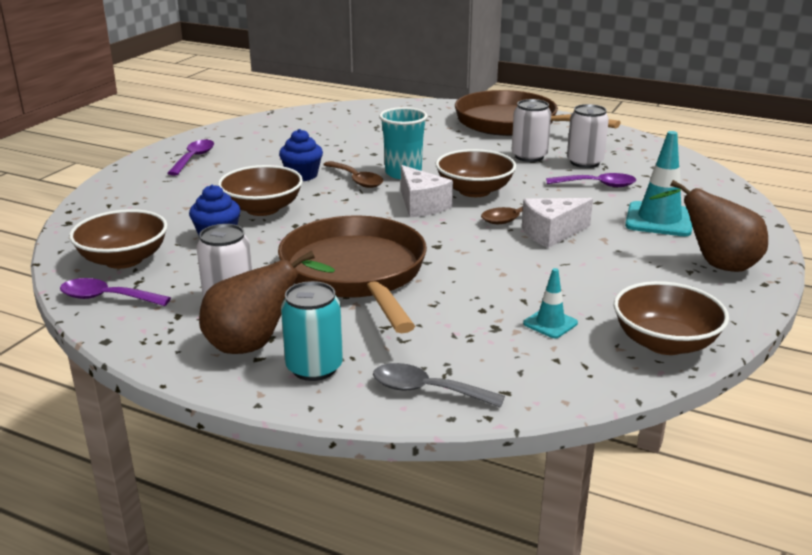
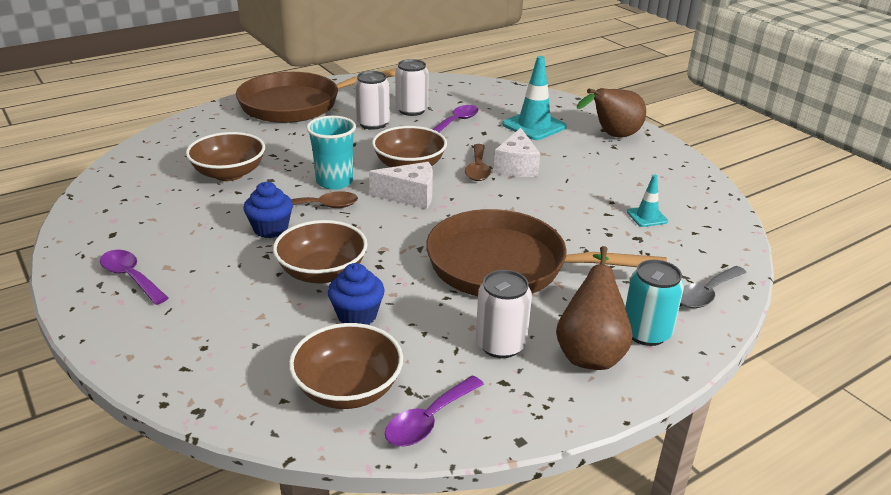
camera: 60 degrees left, 5 degrees up
brown bowl [614,281,729,355] -> brown bowl moved to [186,132,265,181]

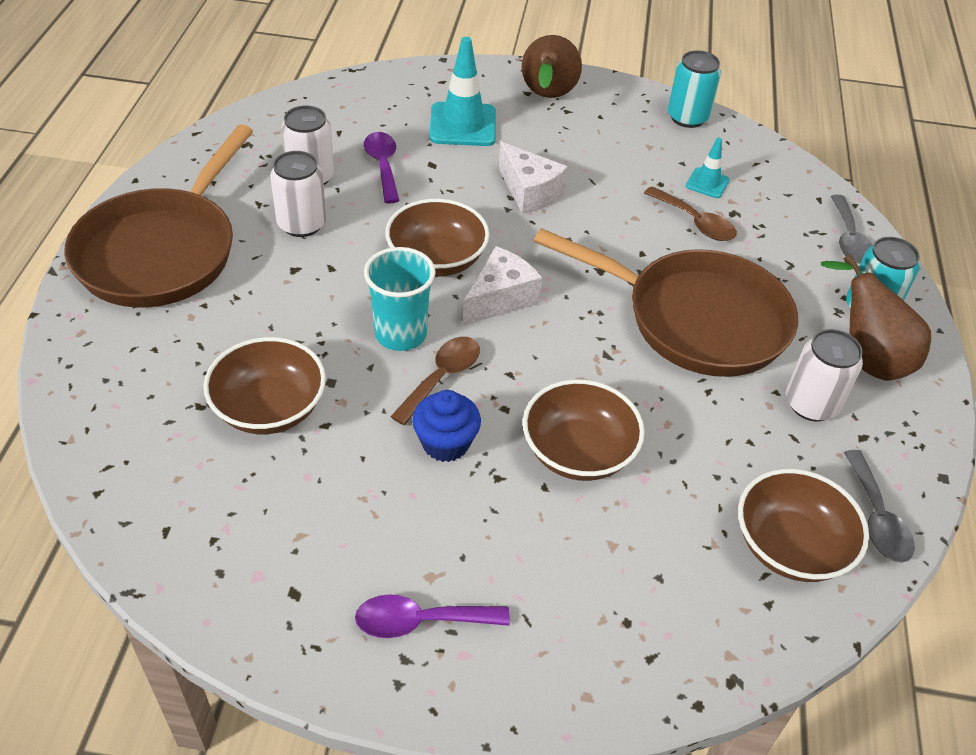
camera: 50 degrees left, 15 degrees up
blue cupcake [328,263,385,325] -> none
purple spoon [385,375,484,446] -> grey spoon [844,450,914,563]
brown pan [426,209,667,296] -> brown pan turned 120 degrees counterclockwise [534,228,798,377]
brown spoon [465,144,491,181] -> brown spoon moved to [644,186,737,241]
none -> turquoise can [668,50,721,128]

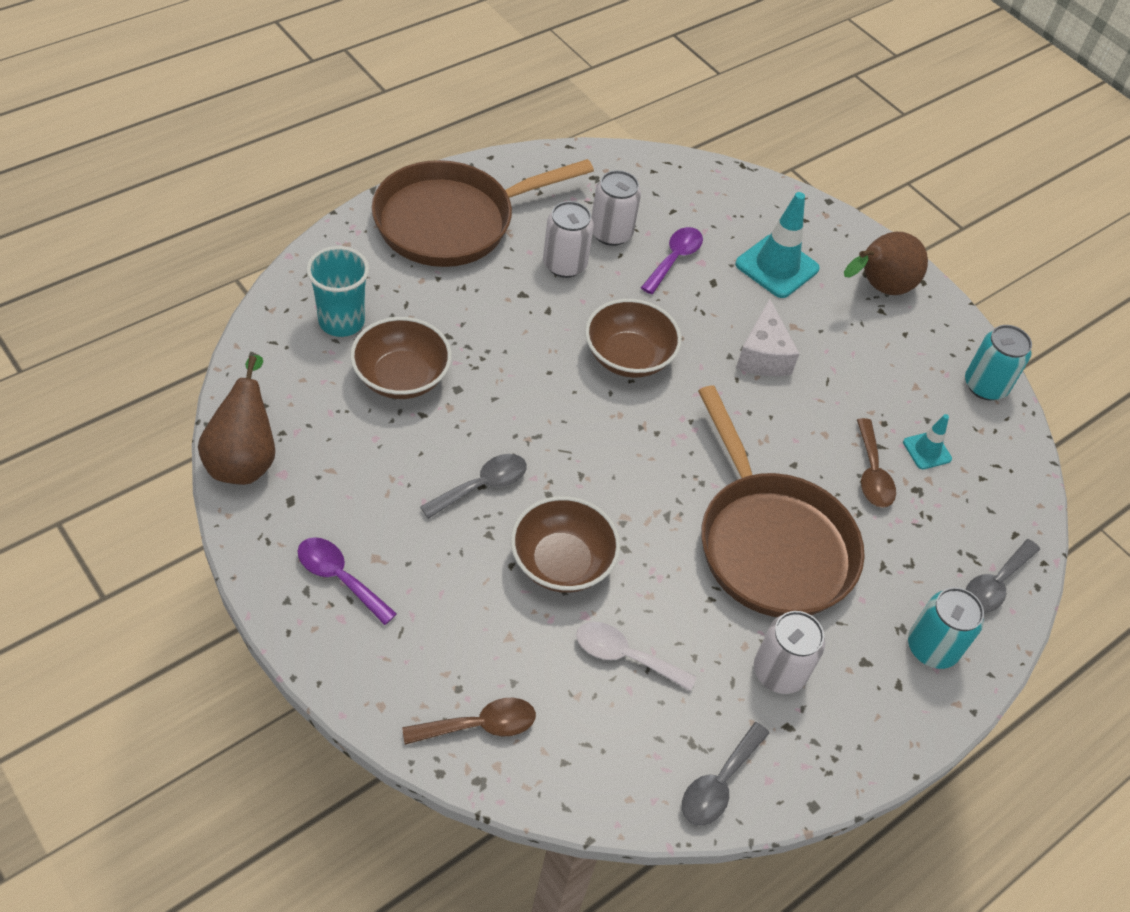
camera: 40 degrees right, 5 degrees up
turquoise cup [364,247,436,351] -> turquoise cup moved to [306,246,369,337]
brown spoon [390,337,480,425] -> brown spoon moved to [402,698,536,745]
blue cupcake [412,390,481,462] -> grey spoon [420,454,527,519]
white cheese [463,246,542,326] -> none
brown bowl [738,469,869,582] -> none
brown pear [821,254,931,381] -> brown pear moved to [198,355,275,485]
none -> white spoon [576,622,697,691]

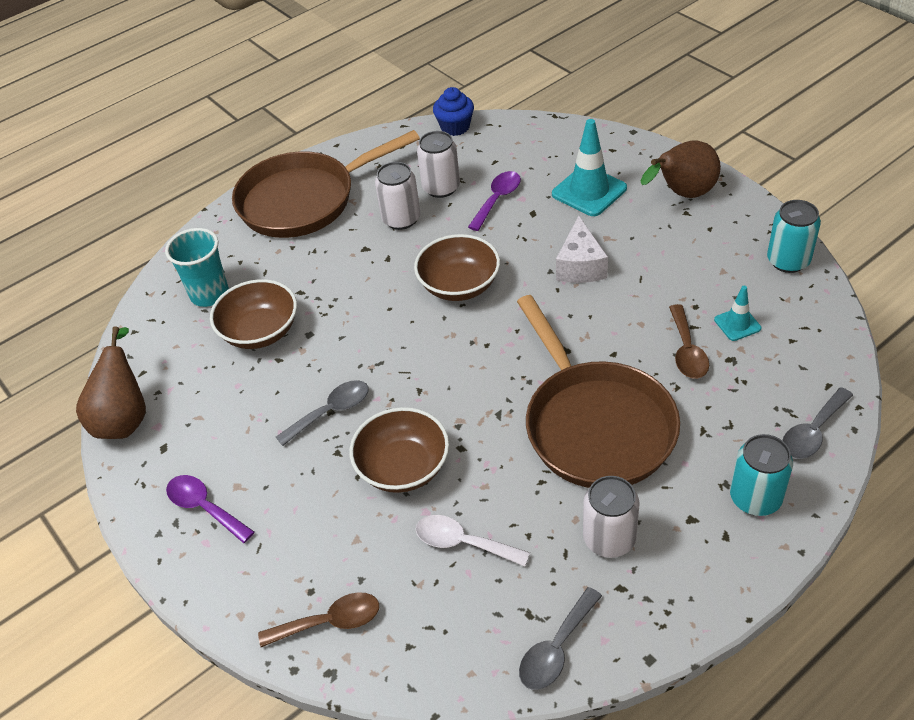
camera: 10 degrees right, 5 degrees down
none -> blue cupcake [433,87,474,136]

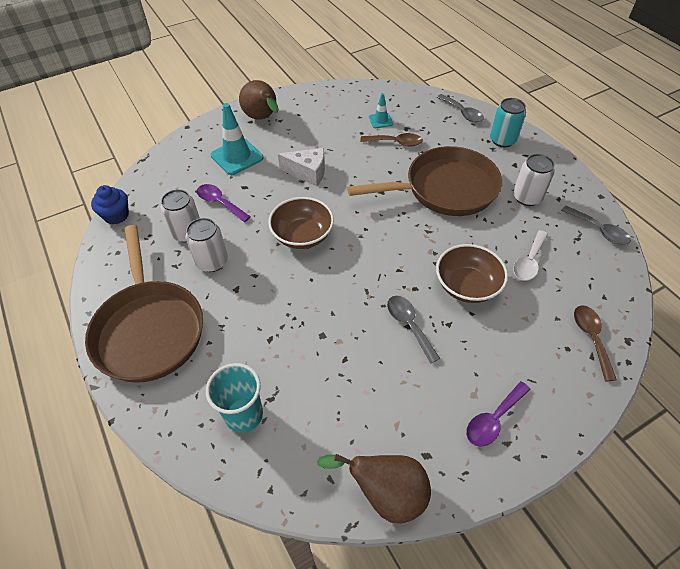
camera: 85 degrees left, 5 degrees up
brown bowl [210,279,297,349] -> none
turquoise can [767,200,821,273] -> none

